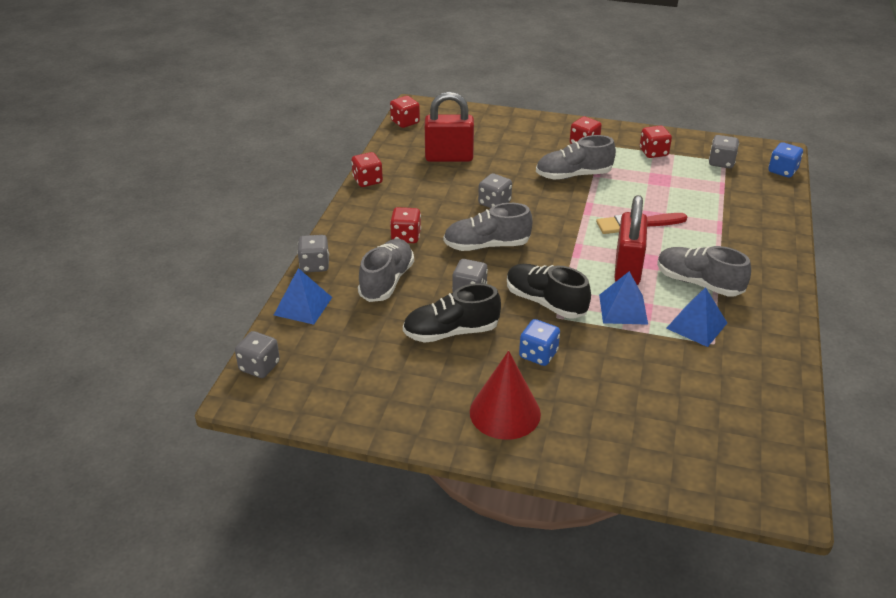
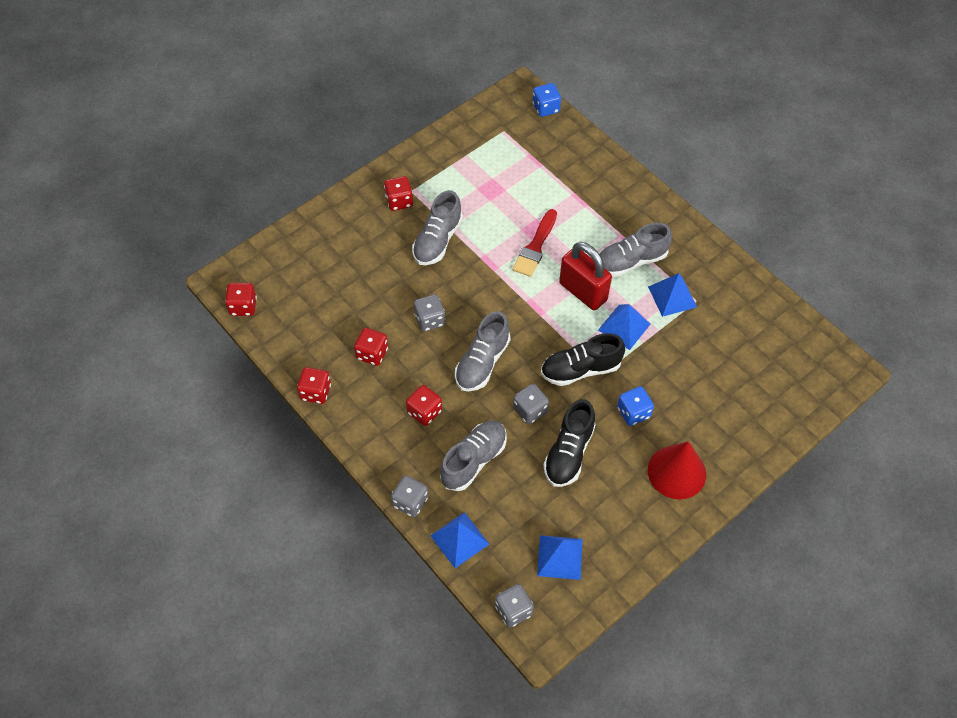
camera: 55 degrees left, 20 degrees up
grey shoe [358,239,414,302] -> grey shoe turned 75 degrees clockwise [440,421,507,491]
red padlock [425,92,474,162] -> none
red dice [640,125,672,158] -> red dice moved to [354,328,388,366]
grey dice [709,135,739,168] -> none
none -> blue pyramid [537,535,583,580]

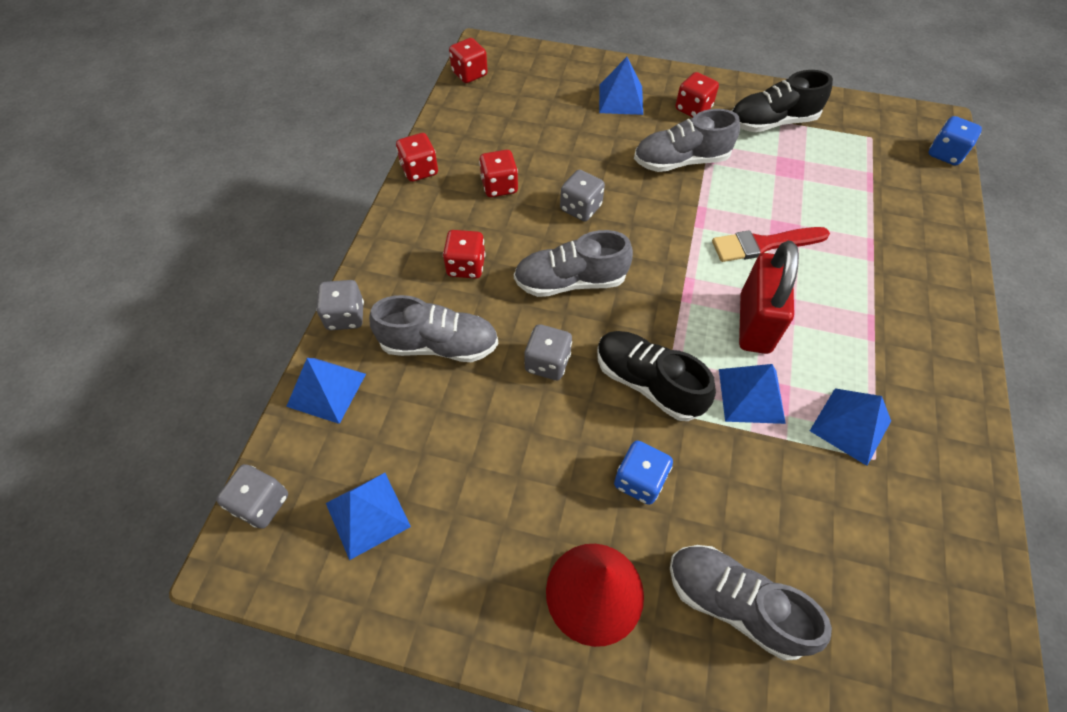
camera: 55 degrees right, 0 degrees up
black shoe [543,399,596,487] -> black shoe moved to [732,70,833,132]
grey shoe [599,223,672,277] -> grey shoe moved to [670,545,832,661]
none -> blue pyramid [599,57,643,115]

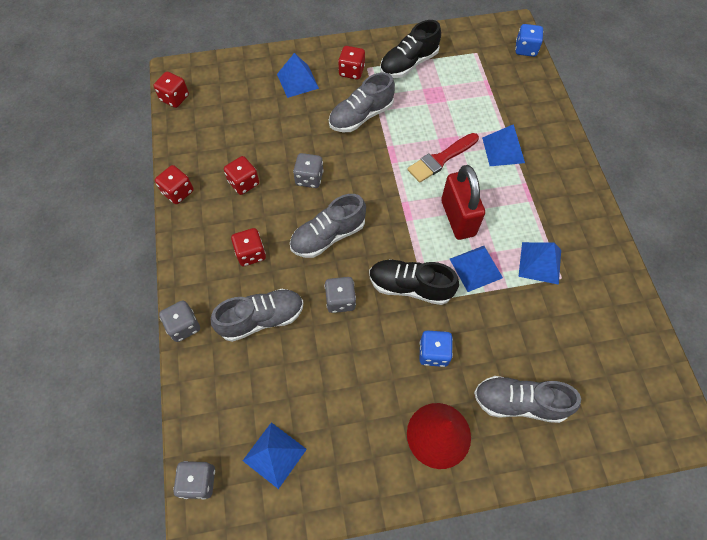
camera: 25 degrees left, 5 degrees up
blue pyramid [286,358,366,424] -> blue pyramid moved to [482,124,525,166]

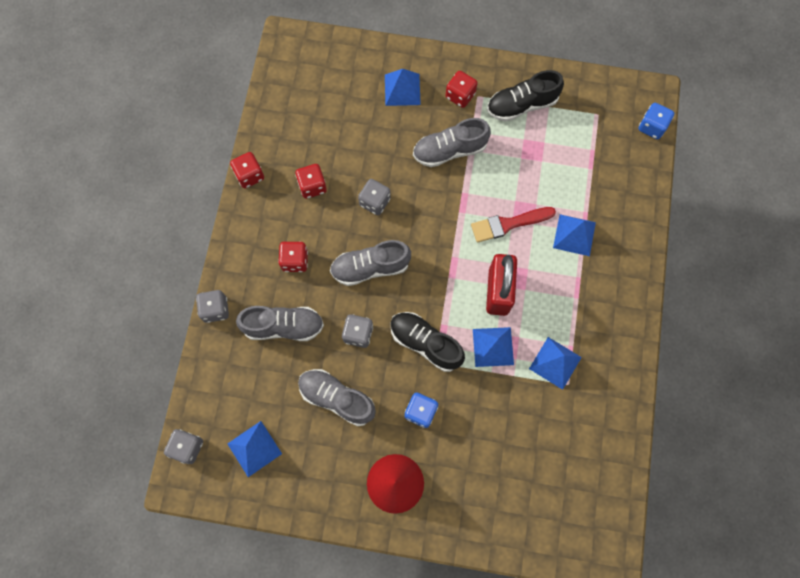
camera: 20 degrees right, 10 degrees up
red dice [154,72,189,108] -> none
grey shoe [474,376,581,423] -> grey shoe moved to [298,369,376,426]

